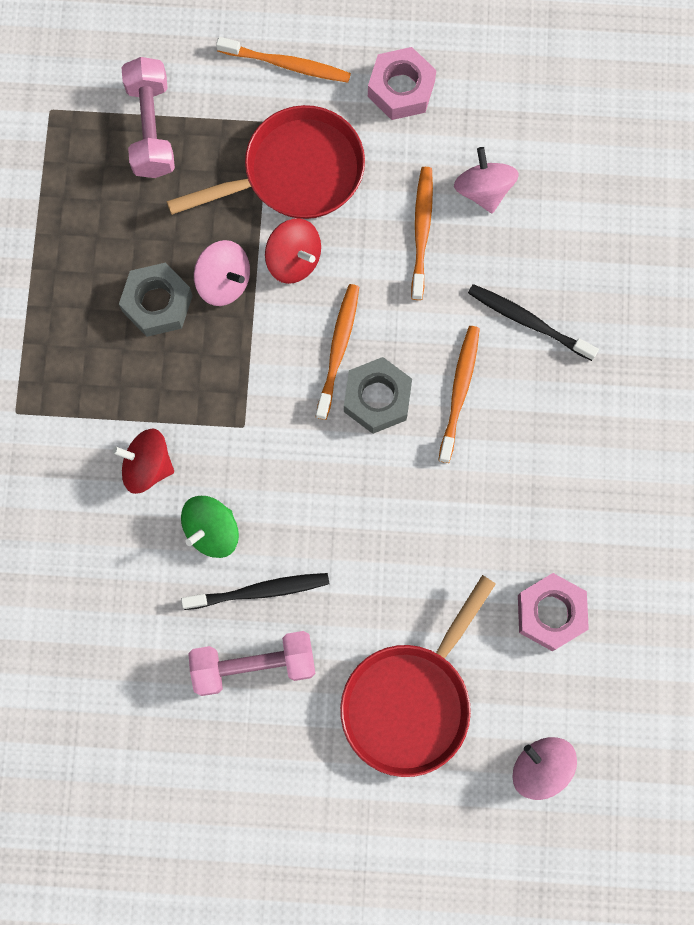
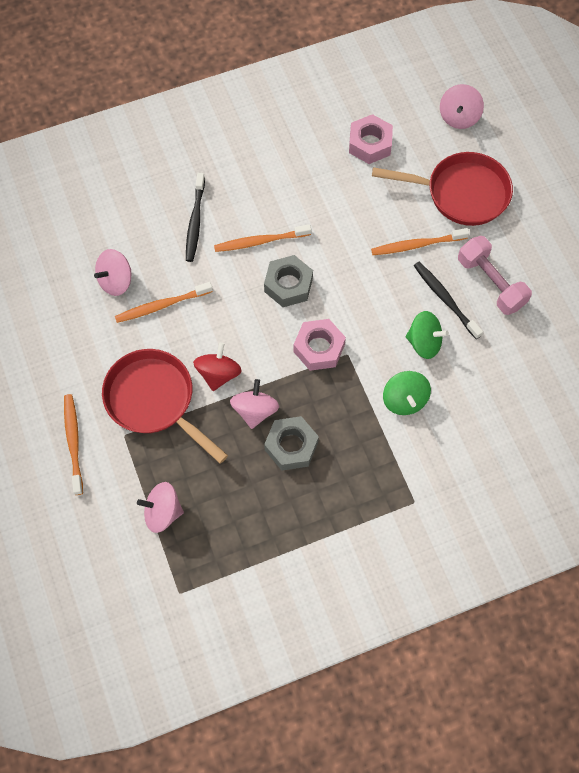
camera: 115 degrees left, 10 degrees down
red spinning top [113,428,174,494] -> green spinning top [383,371,431,415]
pink dumbbell [121,57,175,178] -> pink spinning top [137,482,184,533]
orange toothbrush [316,284,359,420] -> orange toothbrush moved to [371,228,469,255]
pink nut [368,47,436,120] -> pink nut moved to [293,319,346,371]

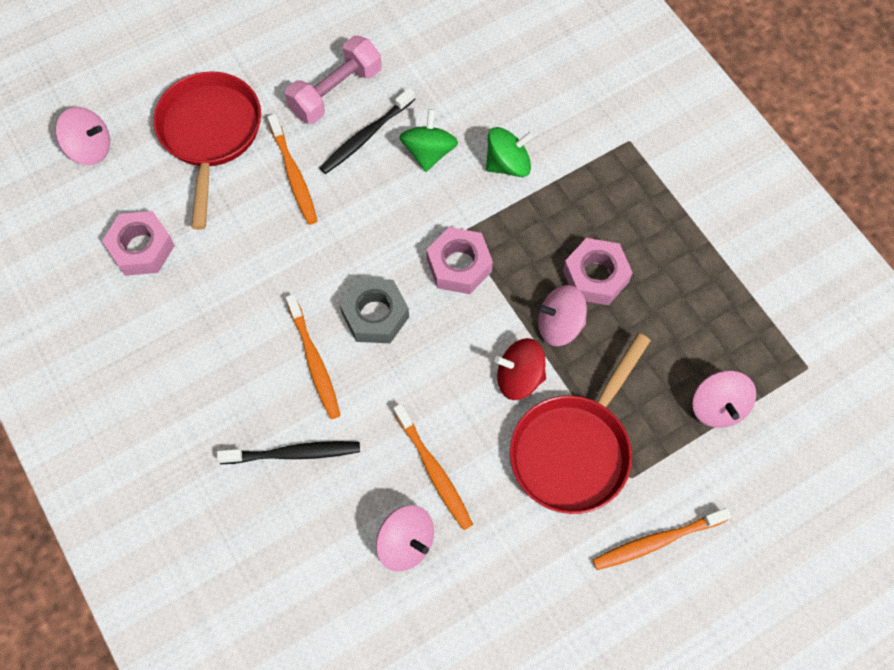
camera: 100 degrees left, 0 degrees up
grey nut [264,416,319,471] -> pink nut [563,238,633,305]

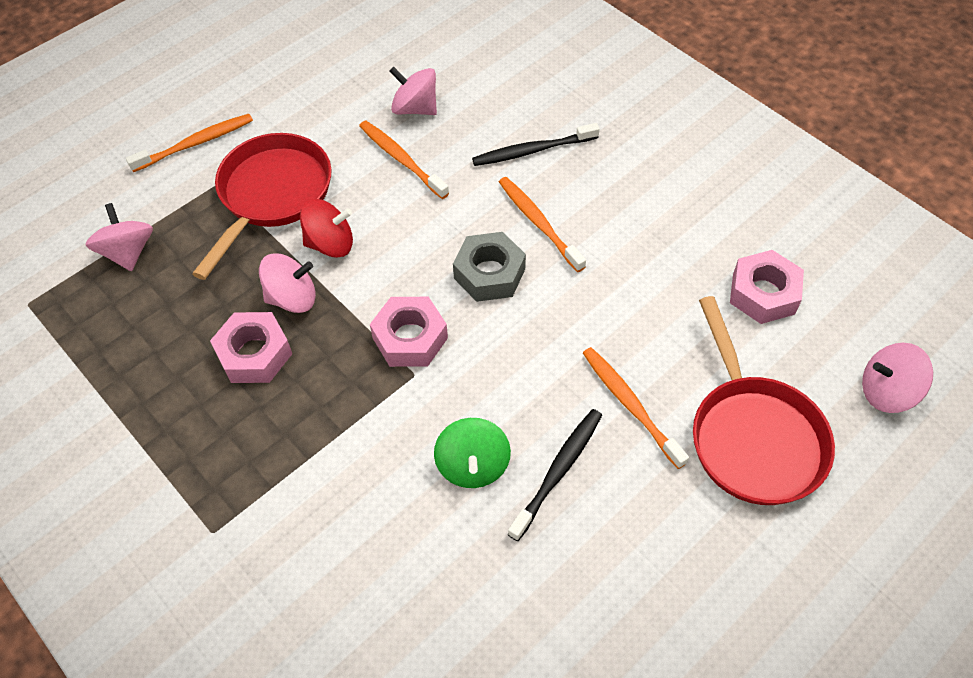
camera: 170 degrees right, 10 degrees down
pink dumbbell [285,36,382,124] -> none
green spinning top [486,127,534,177] -> none

